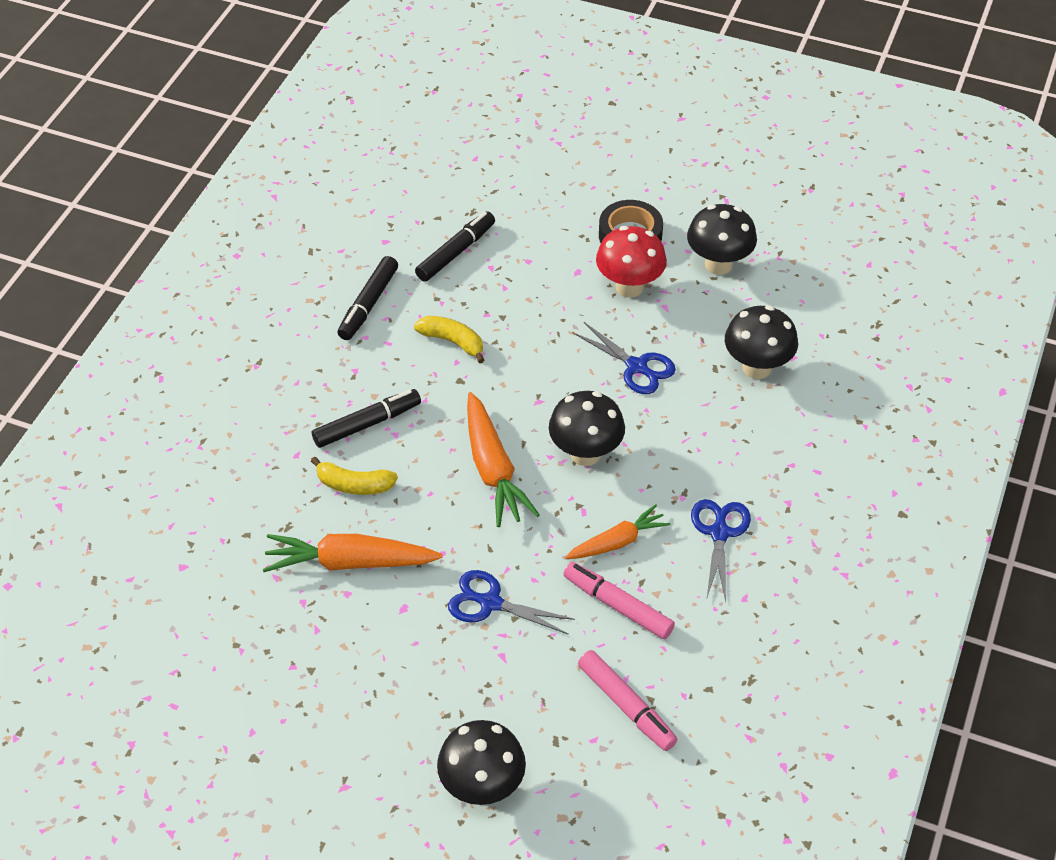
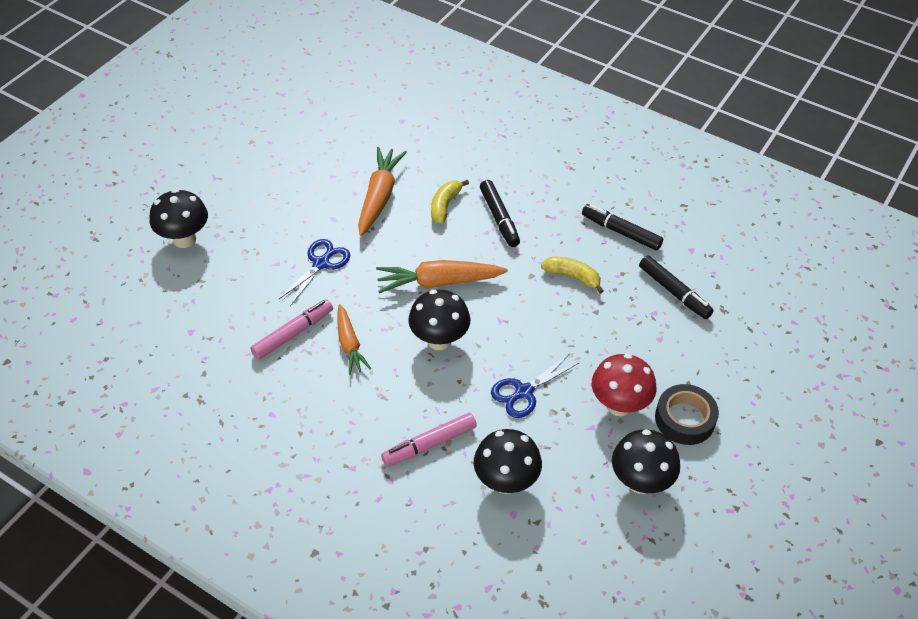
camera: 100 degrees right, 0 degrees up
yellow banana [414,316,484,363] -> yellow banana turned 105 degrees counterclockwise [541,257,604,294]
pink marker [578,650,677,751] -> pink marker moved to [381,413,477,466]
blue scissors [691,499,751,602] -> none

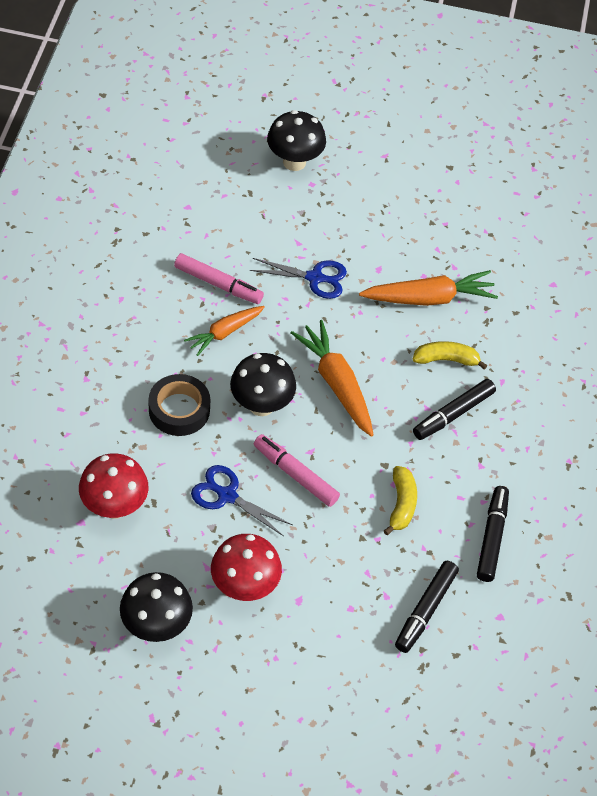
camera: 65 degrees right, 5 degrees up
pink marker [381,413,477,466] -> pink marker moved to [254,434,340,507]
black mushroom [474,429,542,494] -> red mushroom [79,453,148,519]
black tape [655,384,719,445] -> black tape moved to [148,374,210,436]

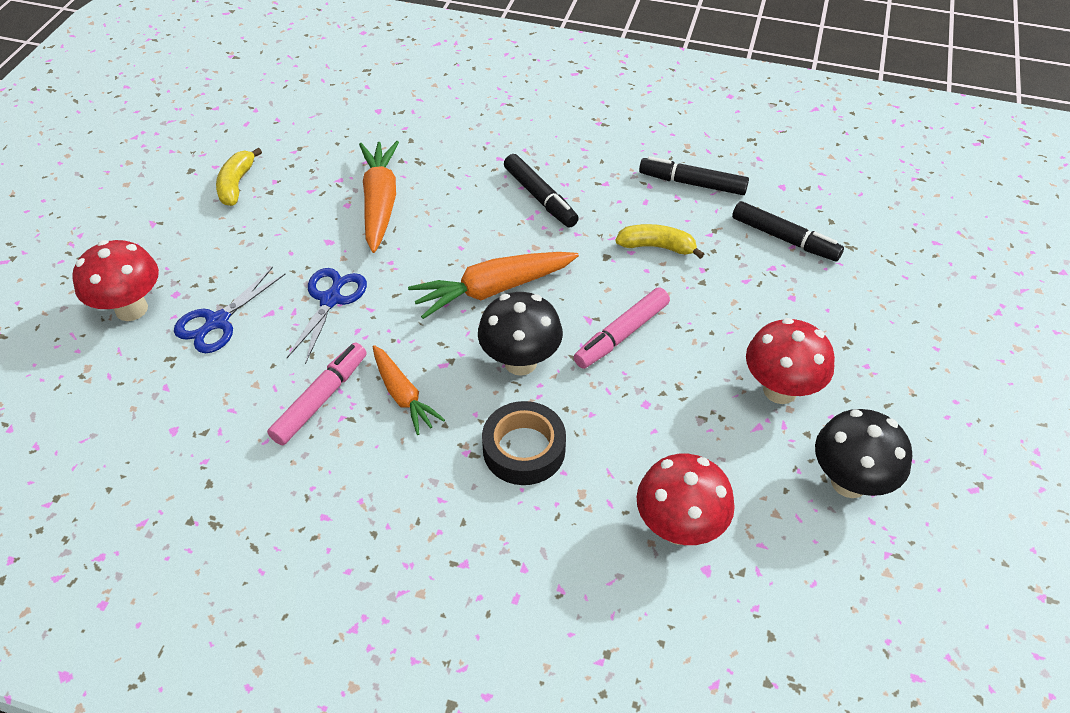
camera: 80 degrees left, 5 degrees down
blue scissors [191,465,292,536] -> blue scissors moved to [174,267,285,353]
black mushroom [267,110,326,171] -> red mushroom [72,240,159,321]
yellow banana [412,341,488,370] -> yellow banana moved to [216,147,262,206]

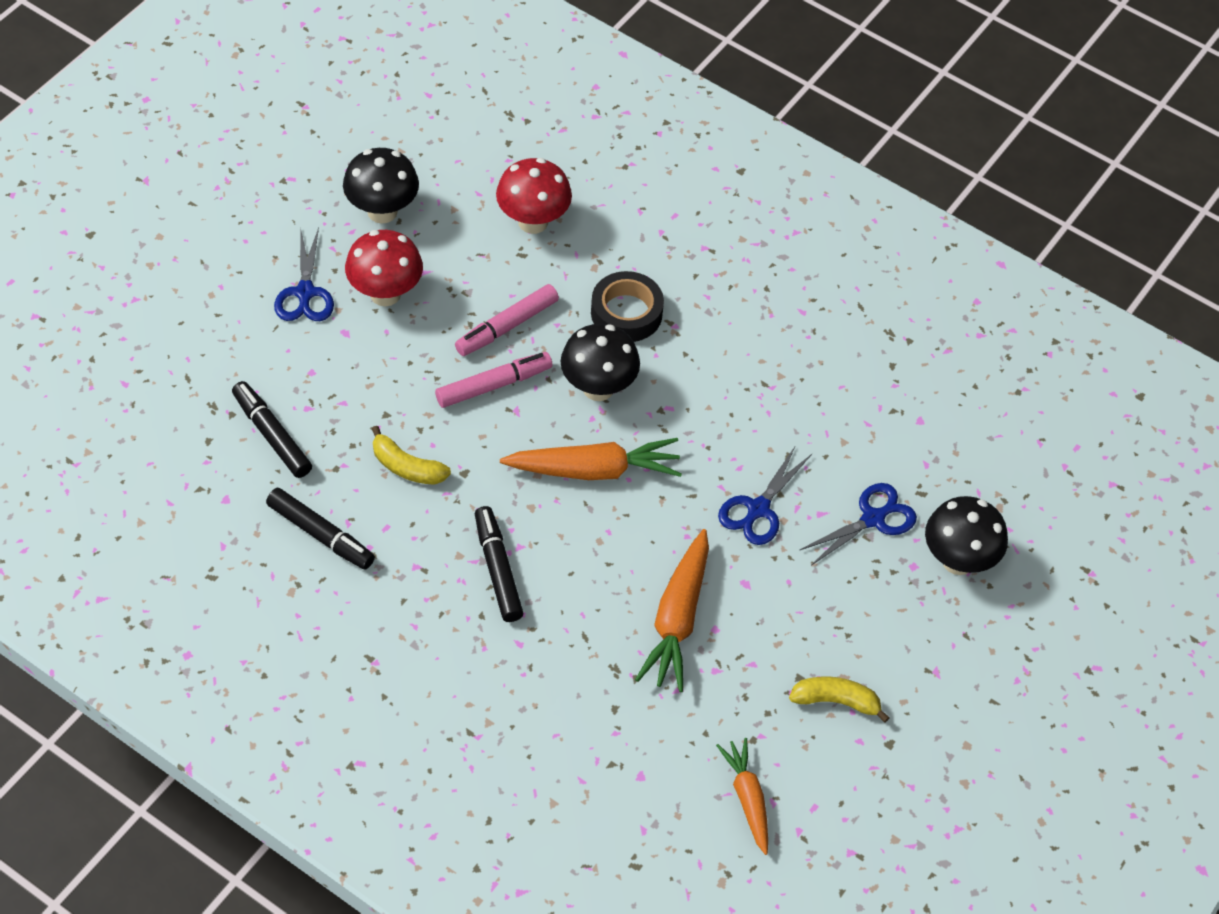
camera: 165 degrees left, 5 degrees up
red mushroom [72,240,159,321] -> black mushroom [925,496,1008,575]
yellow banana [216,147,262,206] -> yellow banana turned 105 degrees counterclockwise [789,676,890,723]
pink marker [267,343,367,445] -> pink marker moved to [455,284,559,356]
orange carrot [373,345,445,435] -> orange carrot moved to [716,738,768,855]
none -> blue scissors [274,227,334,321]

